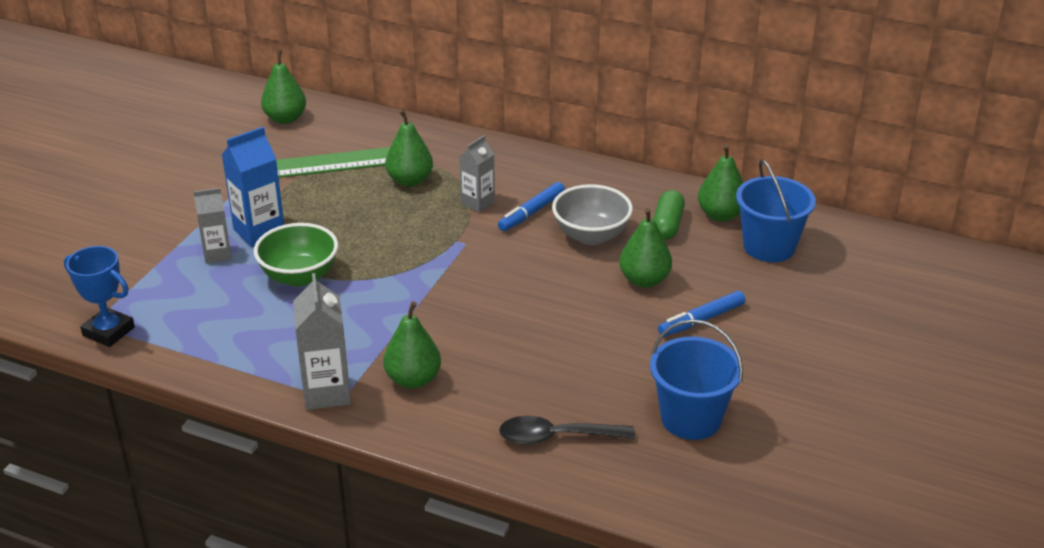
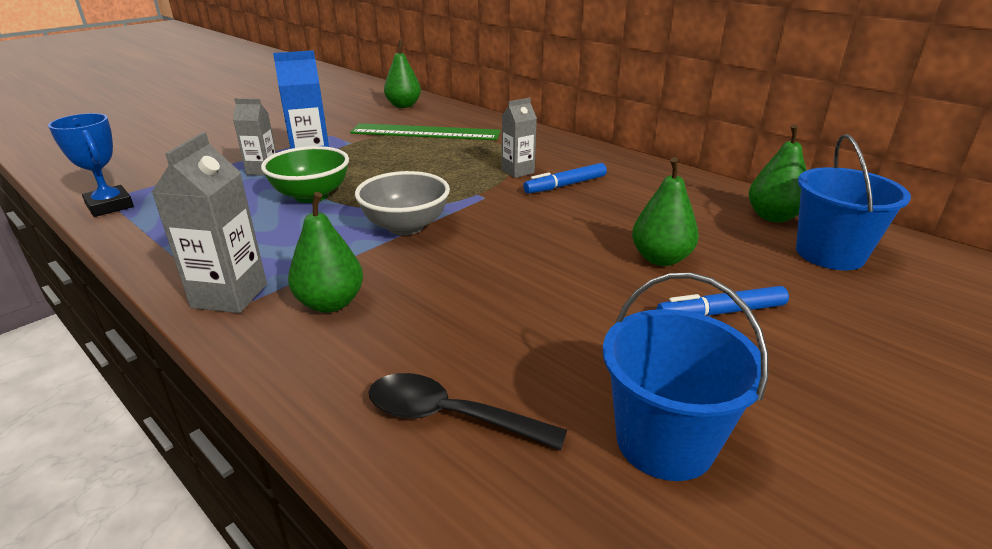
camera: 20 degrees right, 5 degrees down
green pear [385,110,433,187] -> none
grey bowl [552,184,633,245] -> grey bowl moved to [355,171,450,235]
green capsule [653,190,685,240] -> none

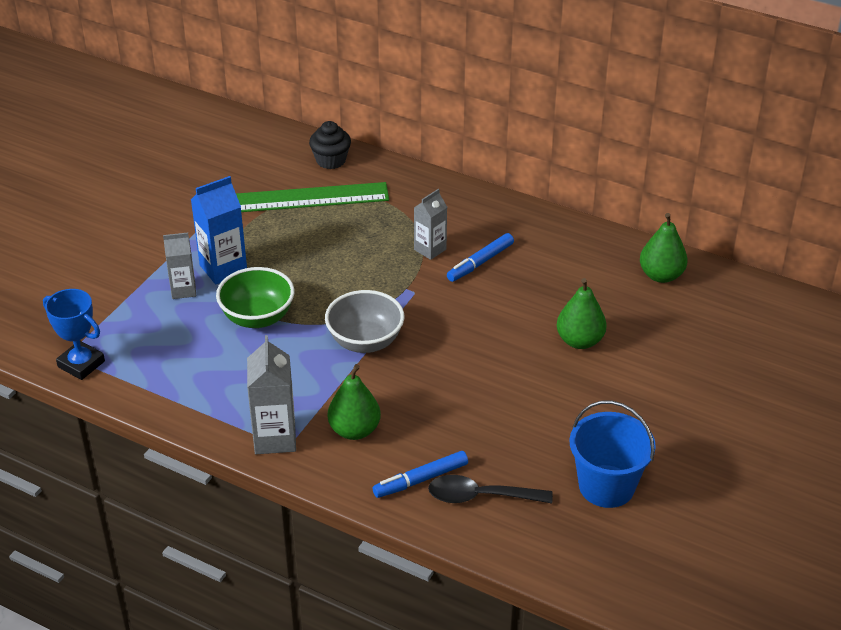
camera: 15 degrees left, 10 degrees up
green pear [384,40,421,108] -> none
blue marker [657,286,789,316] -> blue marker moved to [373,451,468,498]
blue bucket [796,134,911,270] -> none
none -> black cupcake [309,121,351,169]

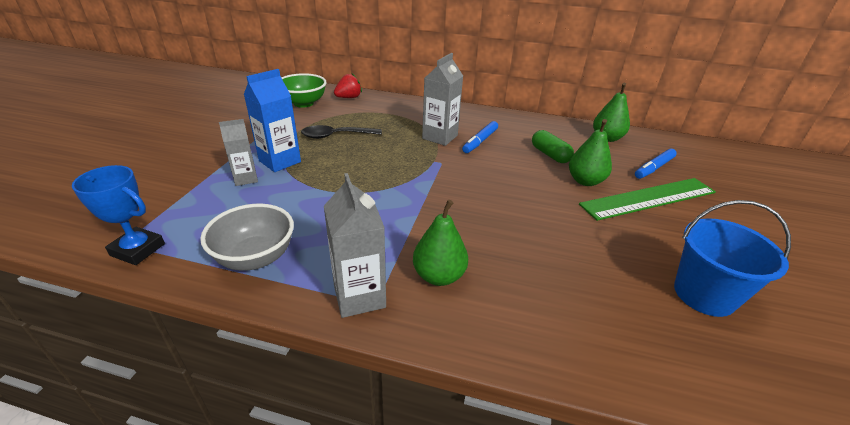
camera: 15 degrees left, 5 degrees down
green bowl [216,267,295,328] -> green bowl moved to [281,73,327,108]
green ruler [236,182,389,212] -> green ruler moved to [579,178,716,221]
black cupcake [309,121,351,169] -> red strawberry [334,73,362,98]
grey bowl [325,290,404,353] -> grey bowl moved to [200,204,294,270]
blue marker [373,451,468,498] -> blue marker moved to [635,149,677,179]
grey carton [414,189,447,260] -> grey carton [422,53,463,146], size x1.52
black spoon [428,475,553,503] -> black spoon moved to [301,125,382,139]
none -> green capsule [532,130,574,163]

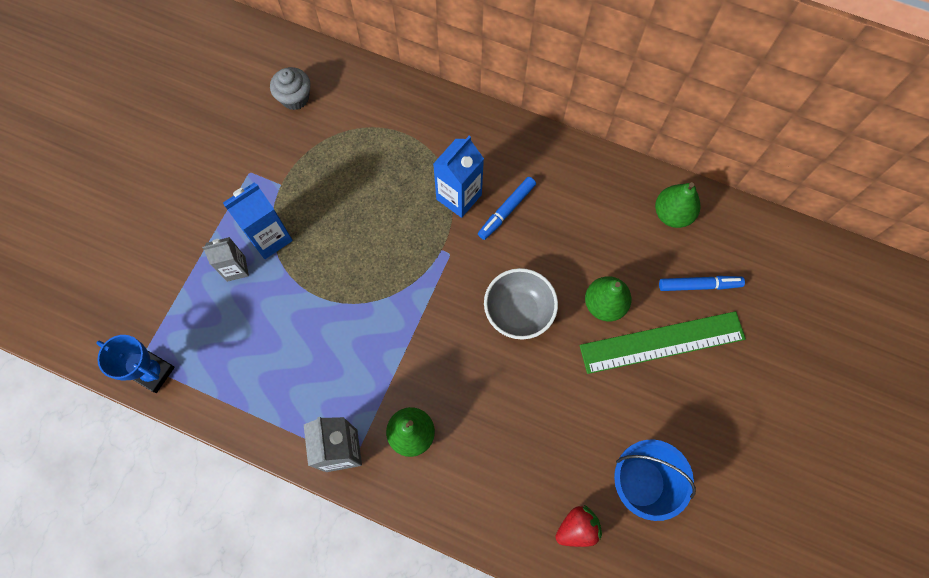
camera: 10 degrees right, 35 degrees up
grey bowl [200,204,294,270] -> grey bowl moved to [484,268,558,340]
green bowl [281,73,327,108] -> grey cupcake [270,67,311,110]
black spoon [301,125,382,139] -> none
red strawberry [334,73,362,98] -> red strawberry moved to [555,505,602,547]
grey carton [422,53,463,146] -> blue carton [433,136,484,218]
green capsule [532,130,574,163] -> none
blue marker [635,149,677,179] -> blue marker turned 150 degrees counterclockwise [659,276,745,291]

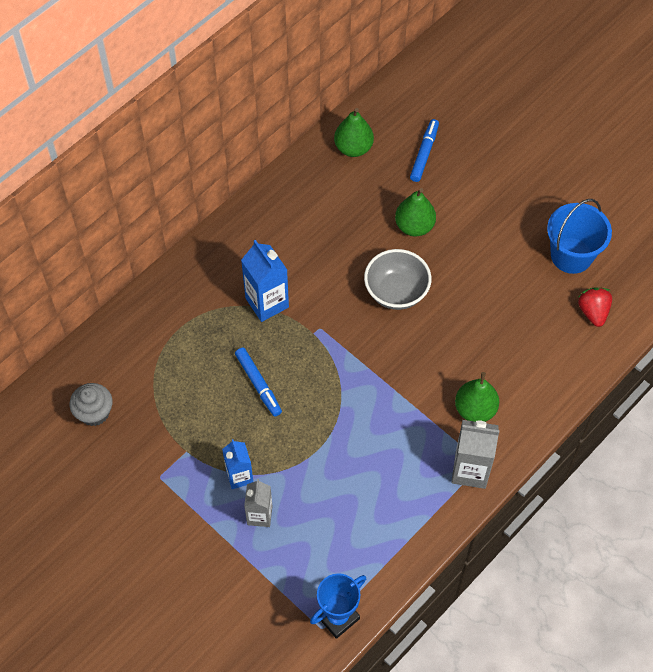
camera: 70 degrees left, 10 degrees down
blue carton [223,183,293,259] -> blue carton [222,439,253,489], size x0.66
blue marker [478,177,536,240] -> blue marker moved to [235,348,282,416]
green ruler [579,311,746,374] -> none

